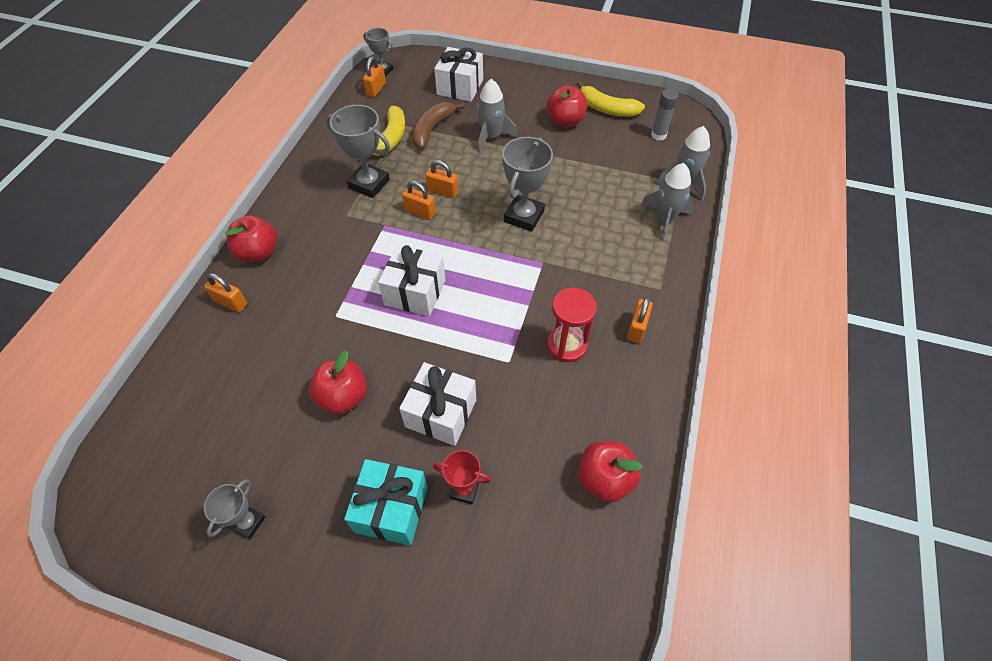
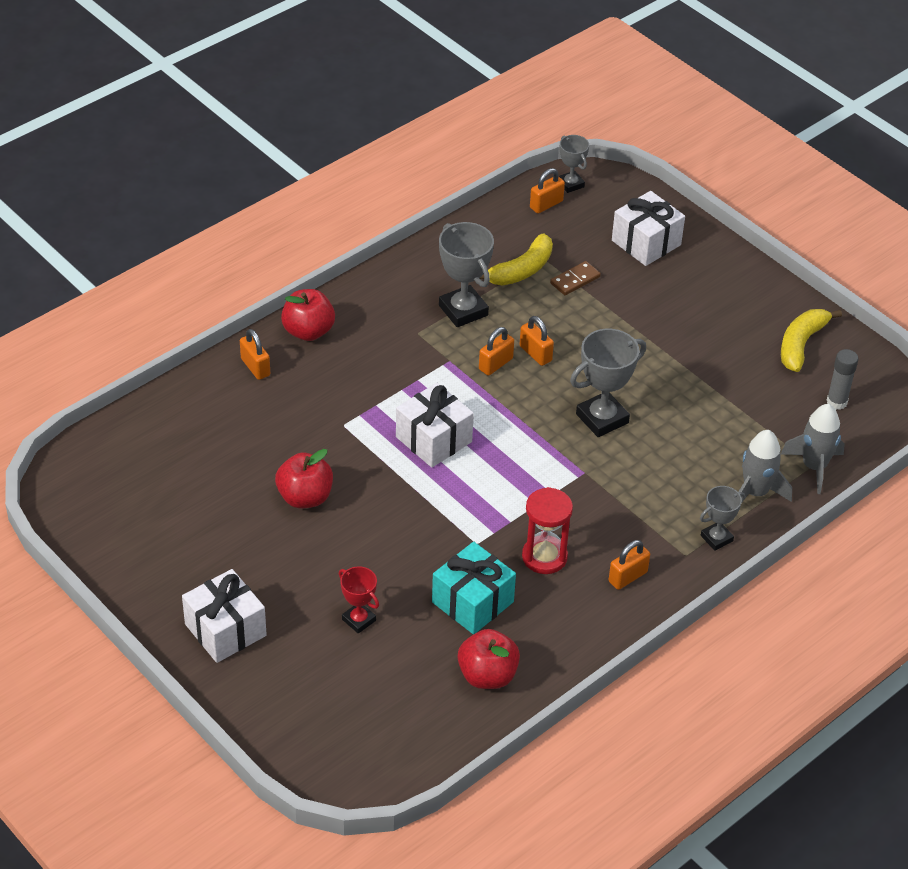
camera: 30 degrees right, 10 degrees down
grey trophy [204,479,266,539] -> grey trophy moved to [700,486,745,551]
turquoise gift [344,459,428,545] -> turquoise gift moved to [432,542,516,635]
white gift [399,362,476,446] -> white gift moved to [182,569,267,663]
orange padlock [402,181,436,220] -> orange padlock turned 75 degrees clockwise [479,327,514,376]
brown banana [412,102,464,149] -> brown domino [550,261,601,295]
grey rocket [477,79,518,153] -> none
red apple [547,85,587,127] -> none
yellow banana [577,81,645,117] -> yellow banana turned 60 degrees clockwise [781,309,842,372]

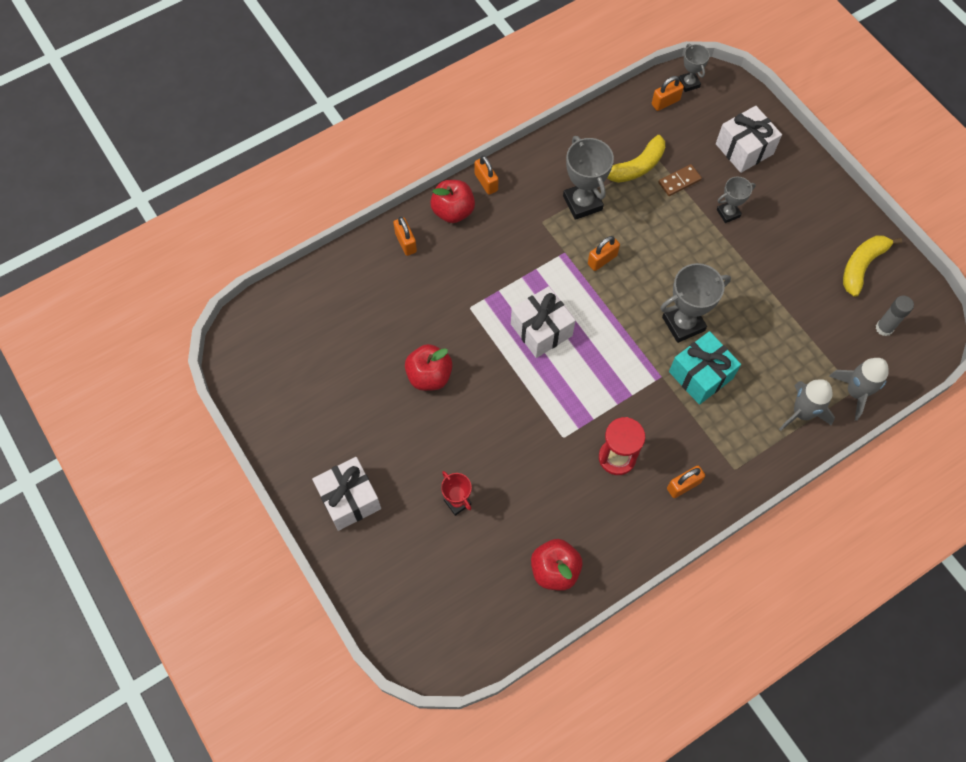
camera: 10 degrees right, 20 degrees up
turquoise gift [432,542,516,635] -> turquoise gift moved to [669,331,741,405]
orange padlock [520,316,554,366] -> orange padlock moved to [474,156,498,195]
grey trophy [700,486,745,551] -> grey trophy moved to [717,177,756,223]

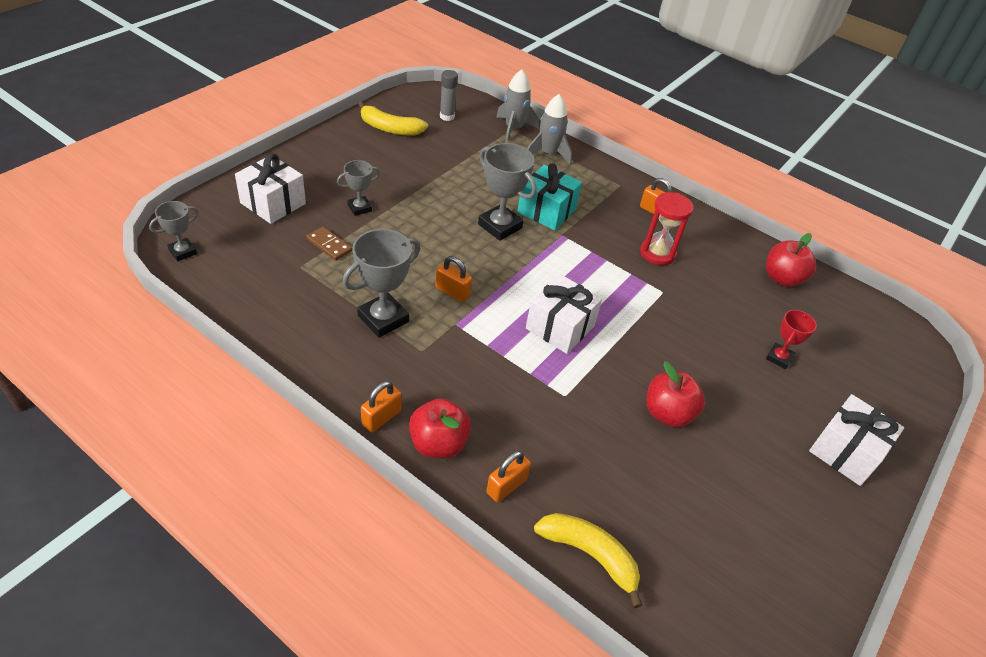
camera: 115 degrees left, 20 degrees down
yellow banana [607,135,665,183] -> yellow banana moved to [534,513,642,608]
orange padlock [652,76,684,111] -> none
grey trophy [717,177,756,223] -> grey trophy turned 75 degrees counterclockwise [337,160,380,216]

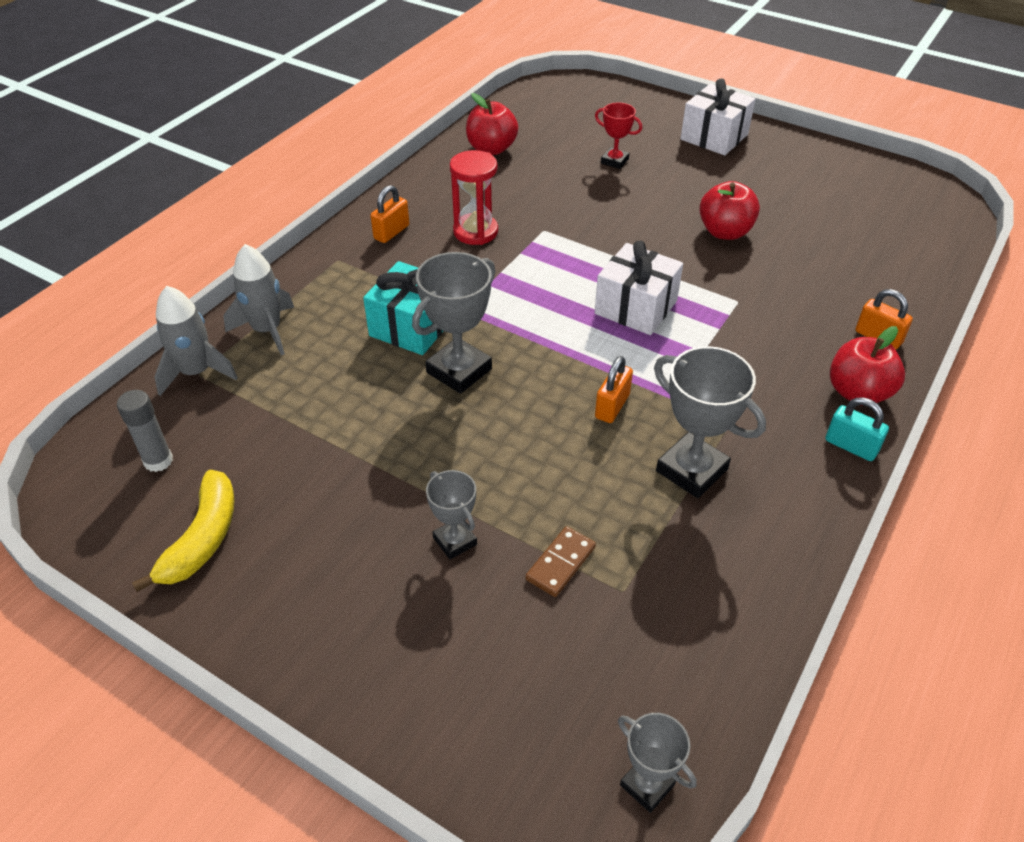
camera: 90 degrees left, 0 degrees up
white gift [235,154,306,224] -> none
orange padlock [361,381,402,432] -> turquoise padlock [825,397,889,461]
yellow banana [534,513,642,608] -> none

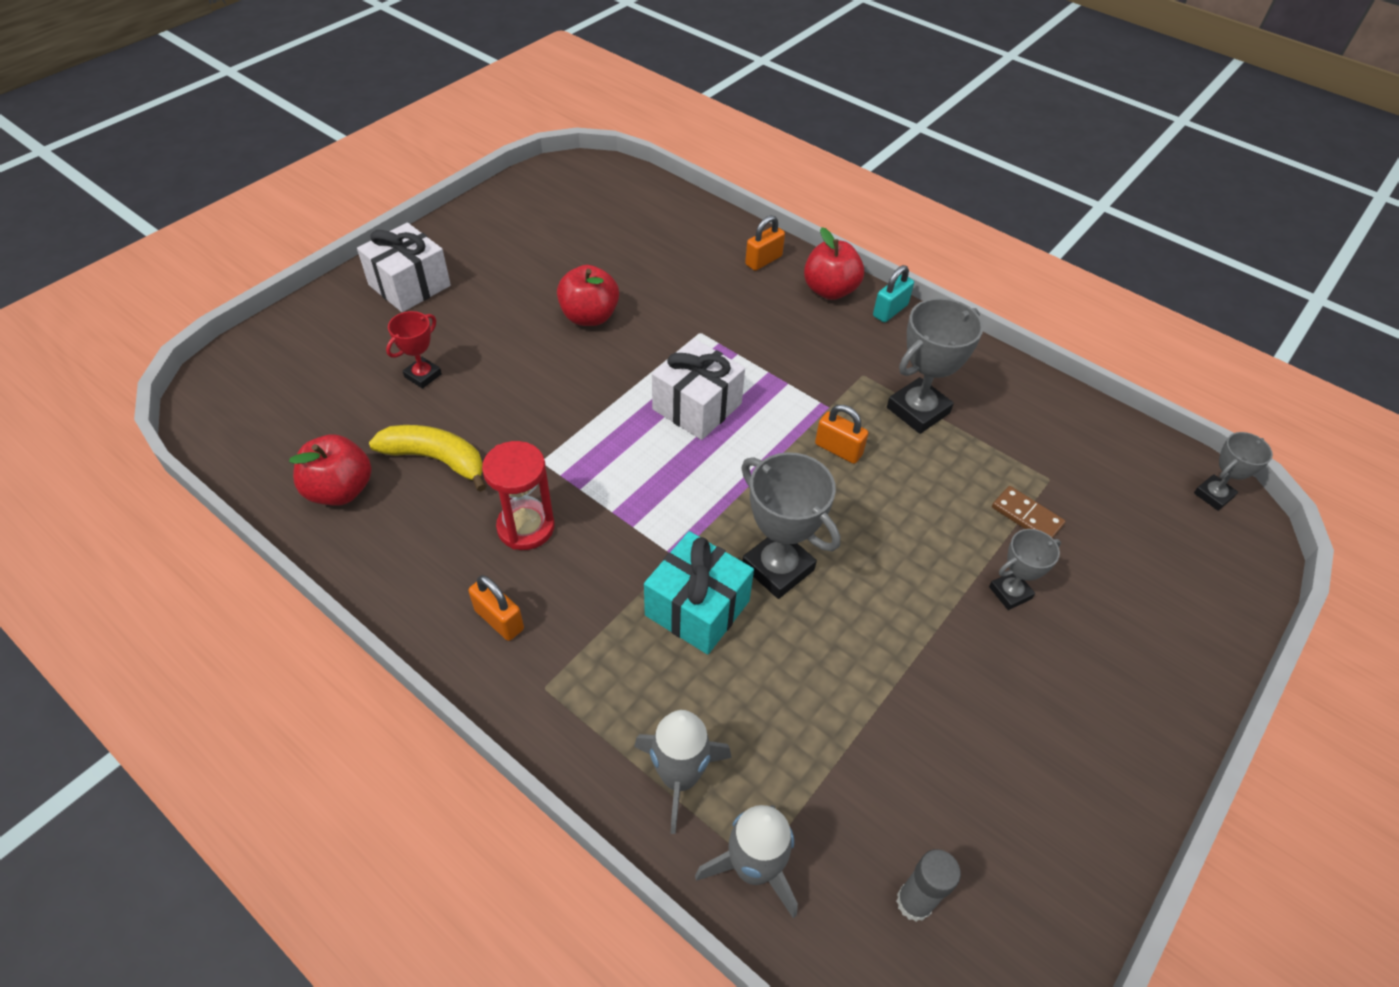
camera: 85 degrees left, 5 degrees up
yellow banana [132,470,235,592] -> yellow banana moved to [369,425,487,492]

